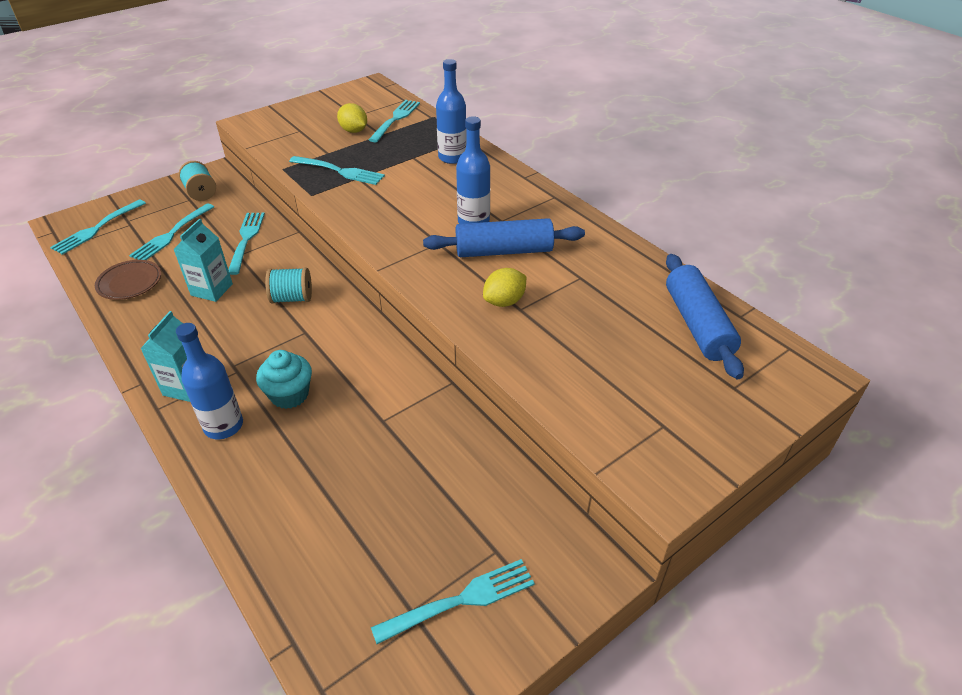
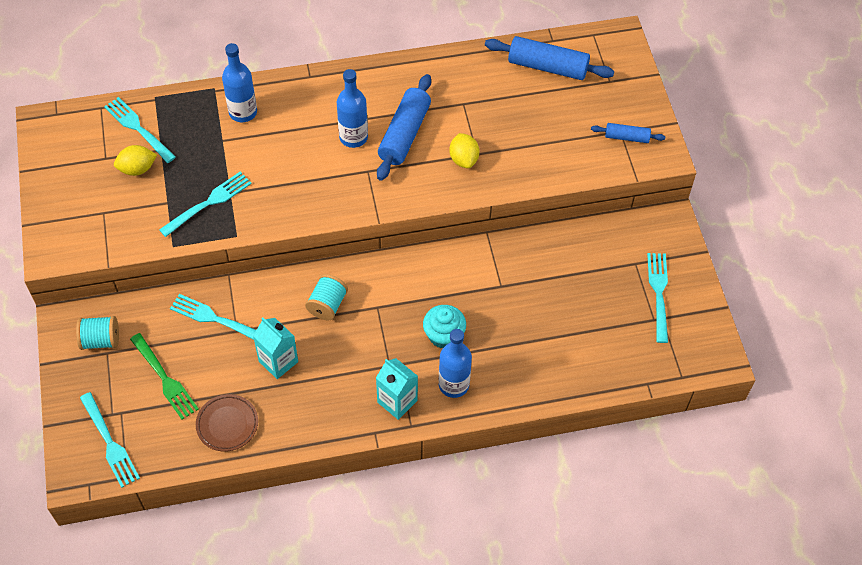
camera: 65 degrees left, 15 degrees up
turquoise fork [129,203,214,260] -> green fork [130,333,199,420]
none -> blue rolling pin [591,123,665,143]

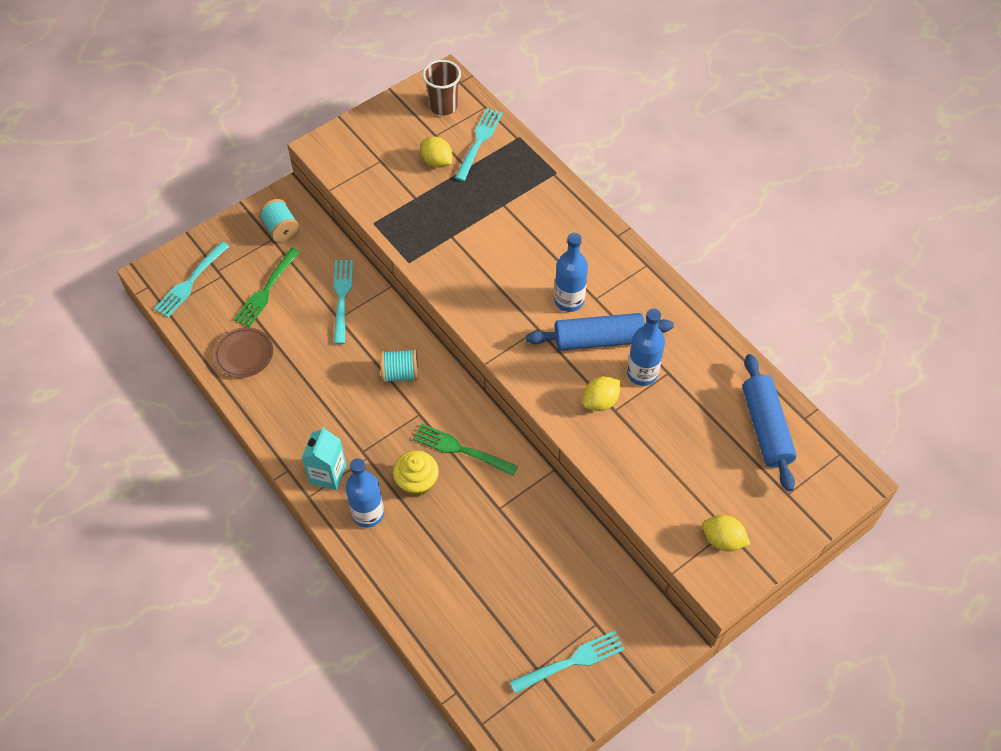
camera: 65 degrees right, 0 degrees up
turquoise fork [159,172,252,237] -> none
blue bottle [222,43,257,122] -> blue bottle moved to [627,308,665,386]
turquoise carton [253,317,298,379] -> none
turquoise cupcake [423,305,466,348] -> yellow cupcake [393,451,439,497]
blue rolling pin [591,123,665,143] -> yellow lemon [702,515,750,551]
none -> green fork [413,424,518,476]
none -> brown cup [422,60,461,115]

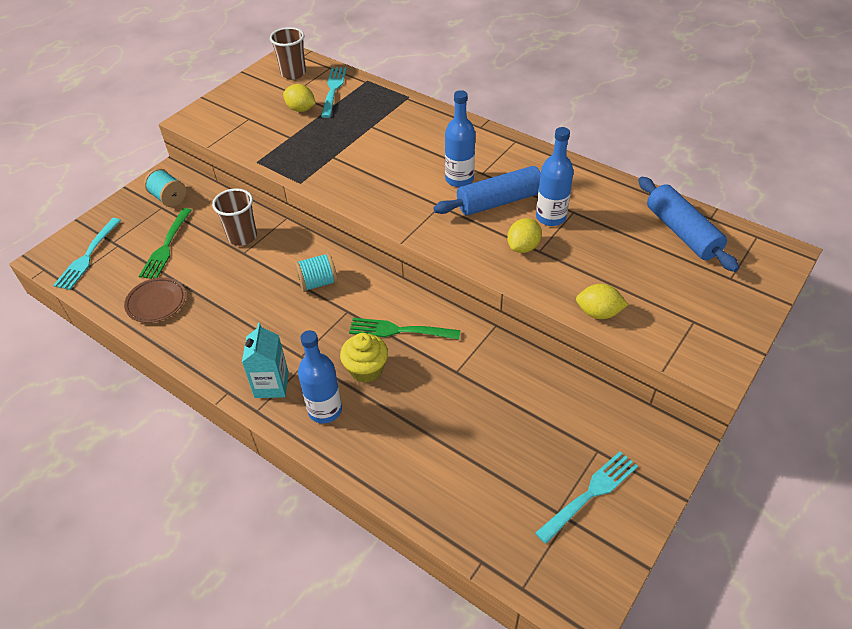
camera: 15 degrees left, 10 degrees down
turquoise fork [333,260,353,344] -> brown cup [212,188,257,246]
yellow lemon [702,515,750,551] -> yellow lemon moved to [576,284,628,319]

